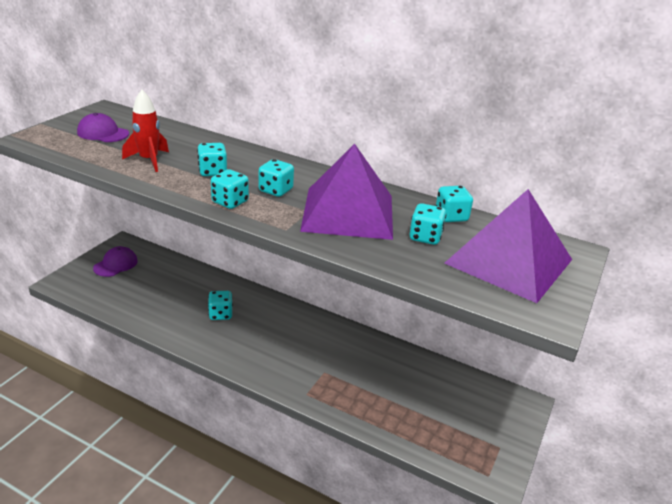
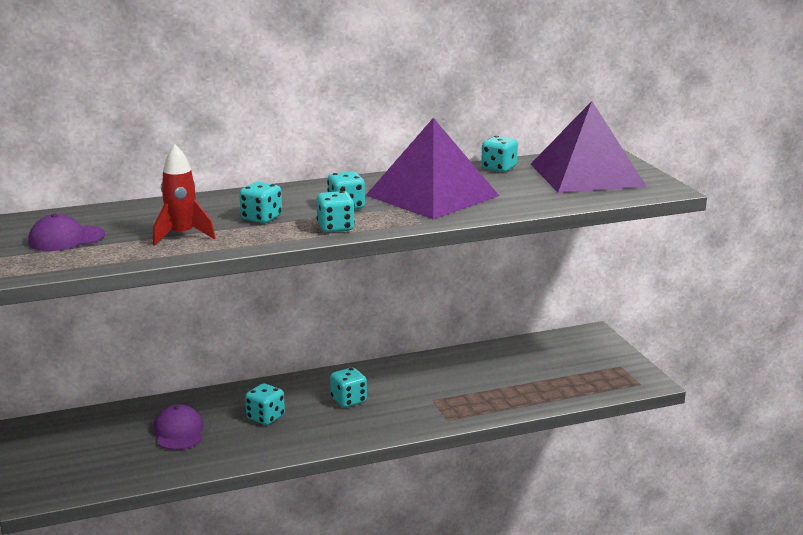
camera: 45 degrees left, 10 degrees down
purple cap [93,246,138,277] -> purple cap moved to [153,404,204,450]
turquoise dice [410,203,446,245] -> turquoise dice moved to [330,367,367,407]

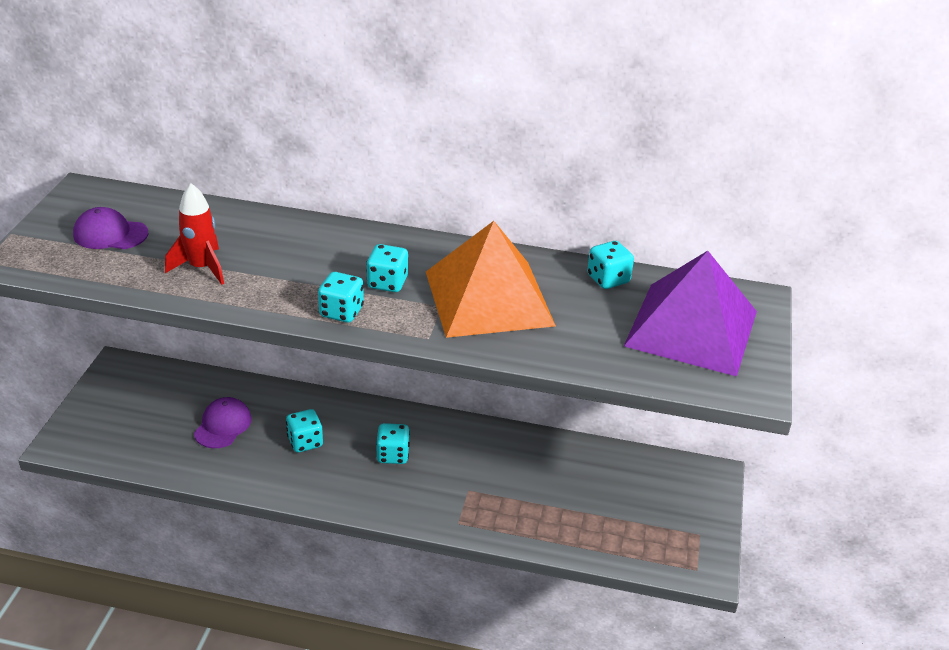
camera: 30 degrees right, 15 degrees up
turquoise dice [239,182,282,223] -> none
purple pyramid [366,118,499,219] -> orange pyramid [426,221,556,338]

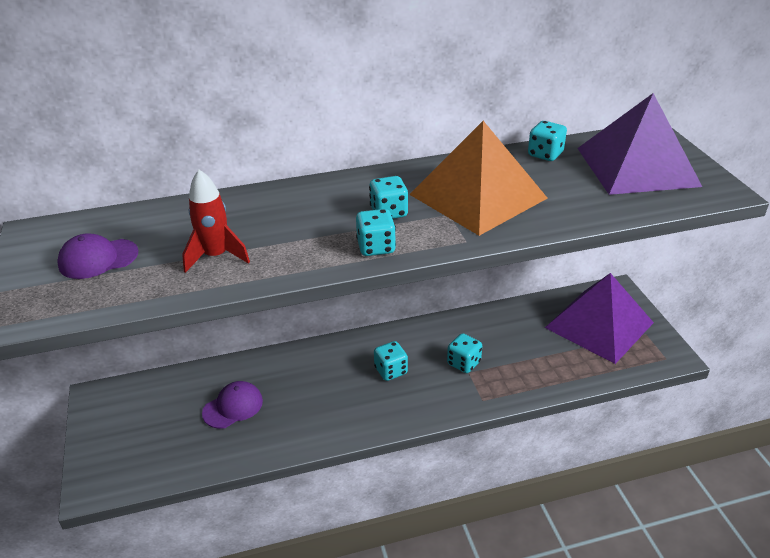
camera: 25 degrees left, 0 degrees up
purple cap [194,397,252,448] -> purple cap turned 60 degrees clockwise [202,381,263,429]
turquoise dice [286,409,323,452] -> turquoise dice moved to [447,333,482,373]
none -> purple pyramid [545,273,654,364]

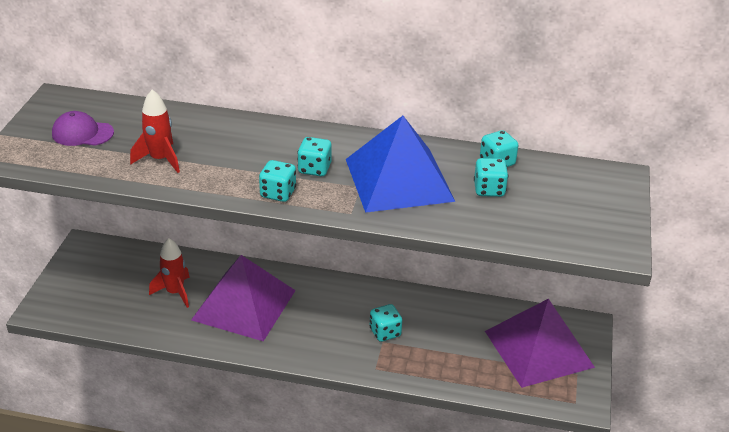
camera: 25 degrees right, 0 degrees up
purple cap [202,381,263,429] -> red rocket [149,238,190,308]
turquoise dice [374,341,408,381] -> turquoise dice moved to [474,158,508,197]
orange pyramid [409,121,548,236] -> blue pyramid [346,116,455,213]
purple pyramid [577,93,702,195] -> purple pyramid moved to [191,255,296,341]

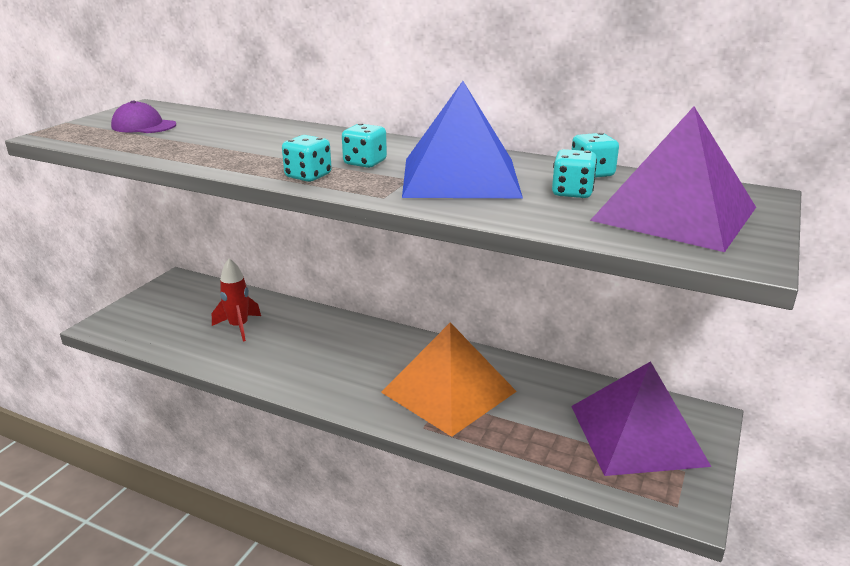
camera: 15 degrees right, 10 degrees down
red rocket [130,89,180,173] -> none
purple pyramid [191,255,296,341] -> purple pyramid moved to [590,107,756,252]
turquoise dice [370,304,402,342] -> orange pyramid [381,322,517,437]

